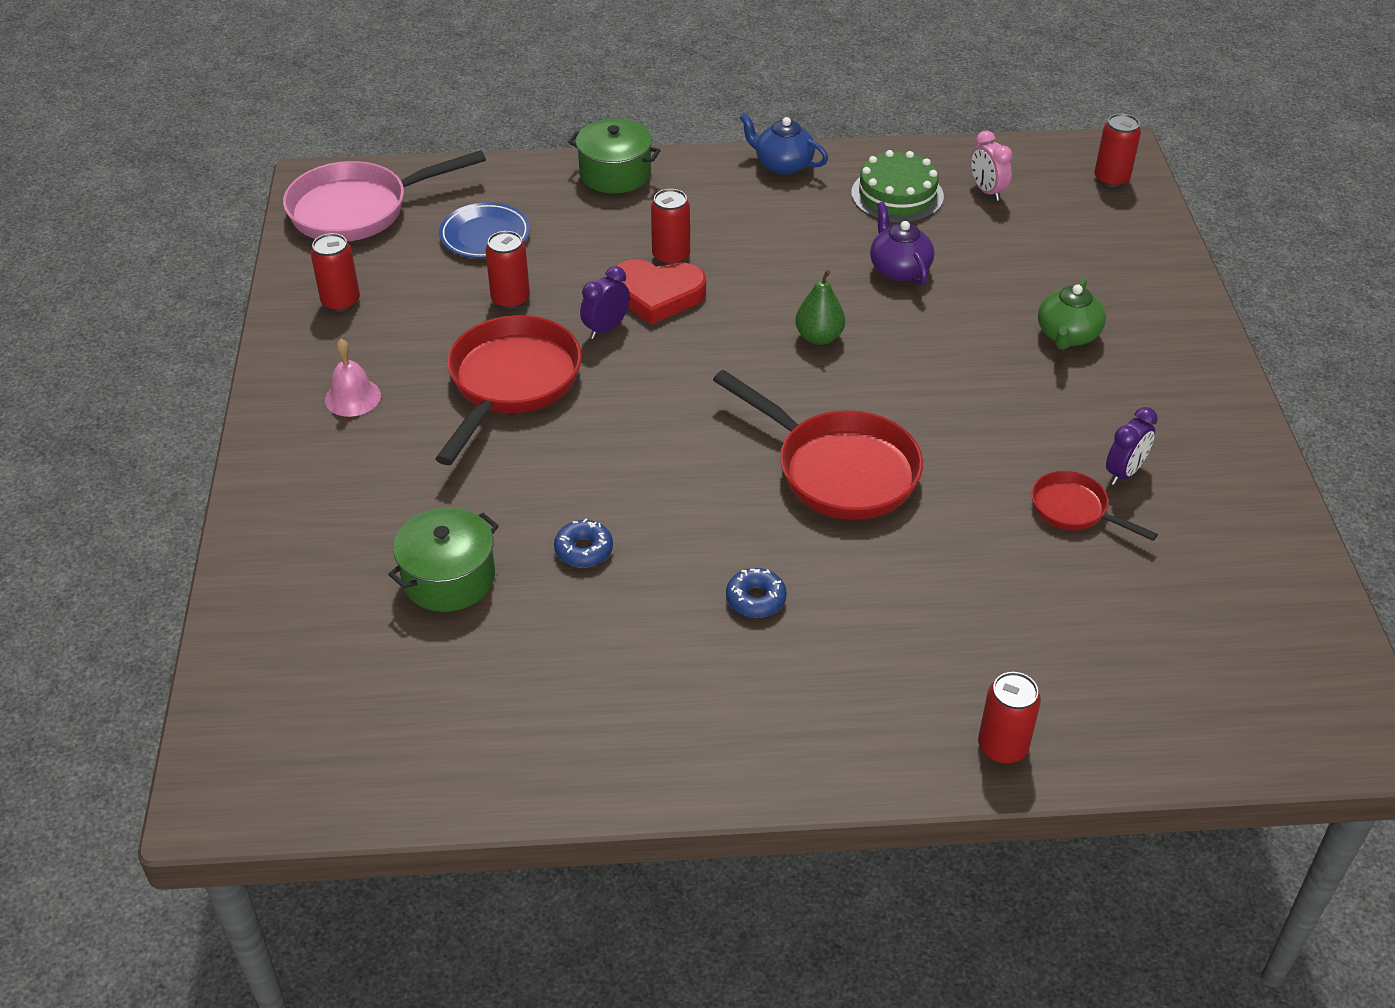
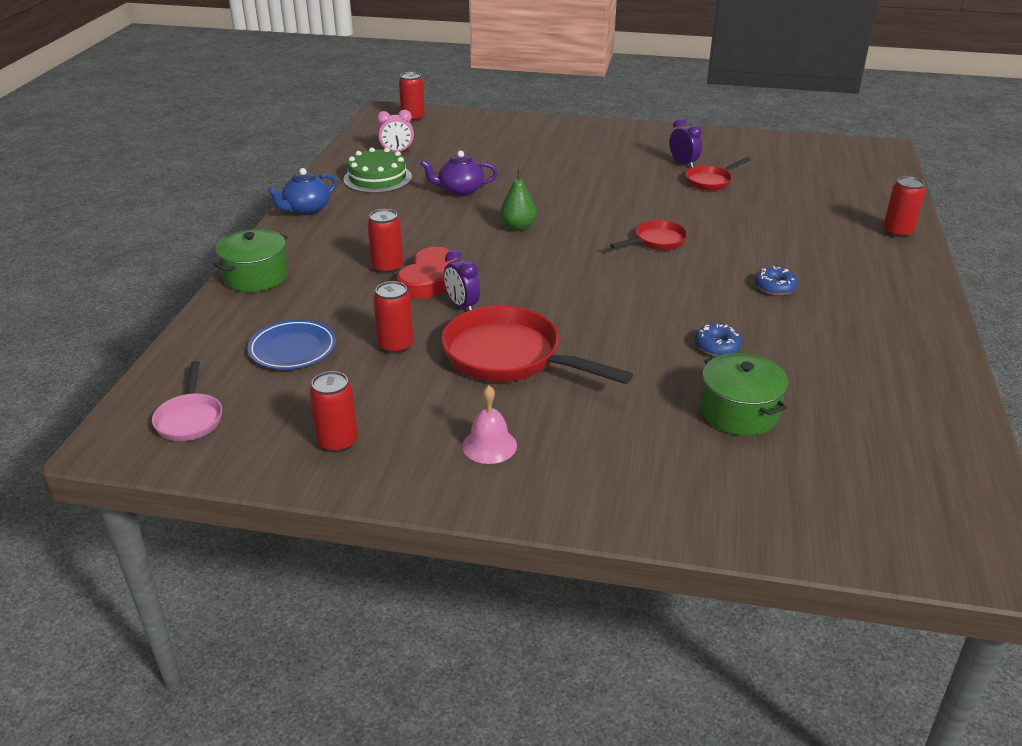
camera: 75 degrees left, 10 degrees down
pink pan [283,150,486,242] -> pink pan [152,361,222,441], size x0.53
red pan [713,370,923,520] -> red pan [610,220,688,250], size x0.53
green teapot [1038,278,1106,350] -> none

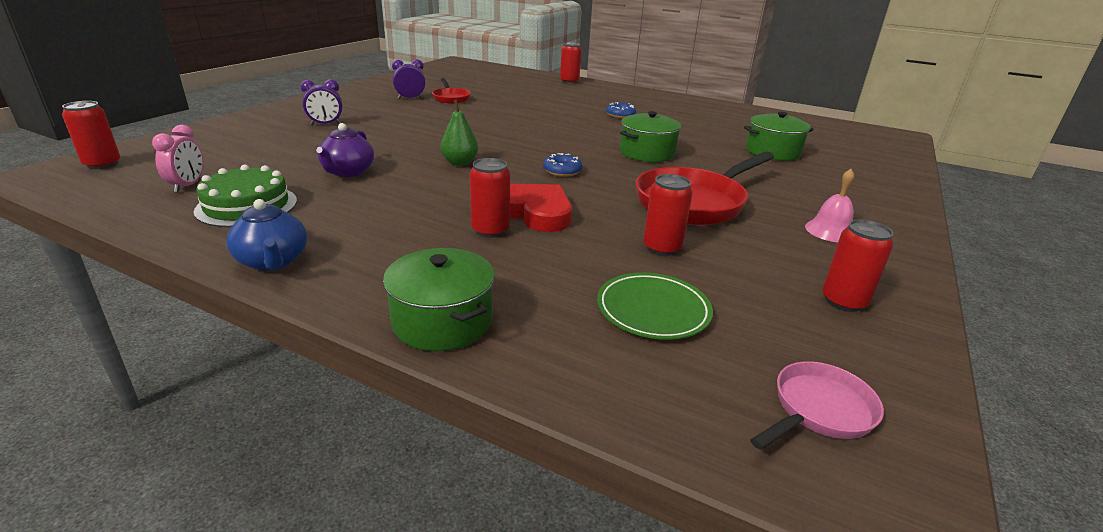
camera: 75 degrees left, 5 degrees down
pink pan [152,361,222,441] -> pink pan turned 45 degrees counterclockwise [750,361,884,450]
blue plate [247,319,336,370] -> green plate [597,272,713,340]
purple clock [444,250,480,311] -> purple clock moved to [301,79,342,125]
red pan [610,220,688,250] -> none
blue donut [695,324,742,356] -> blue donut moved to [543,153,582,177]
none -> green pot [620,111,681,162]

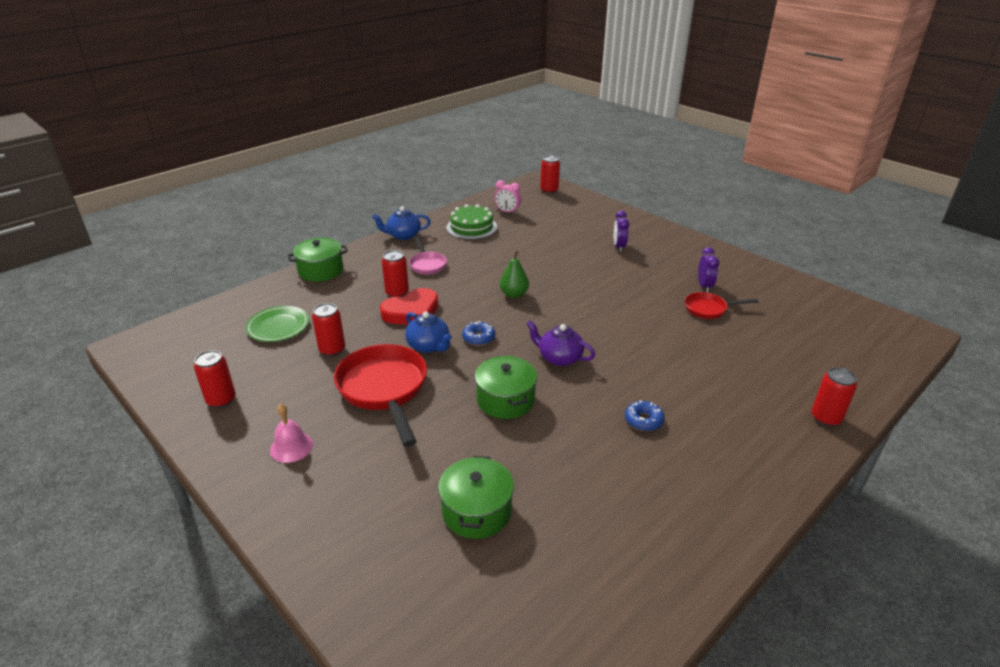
camera: 110 degrees right, 5 degrees up
purple teapot [316,123,374,177] -> purple teapot moved to [527,321,595,366]
pink pan [750,361,884,450] -> pink pan moved to [409,237,447,275]
none -> blue teapot [405,312,452,353]

